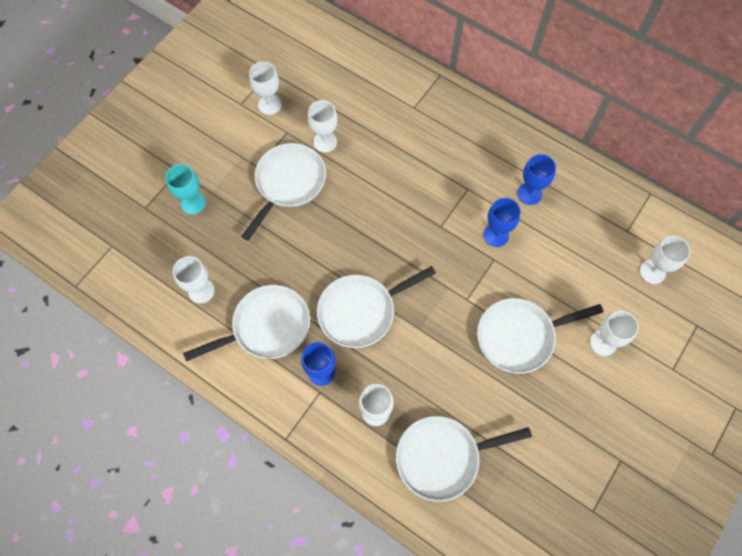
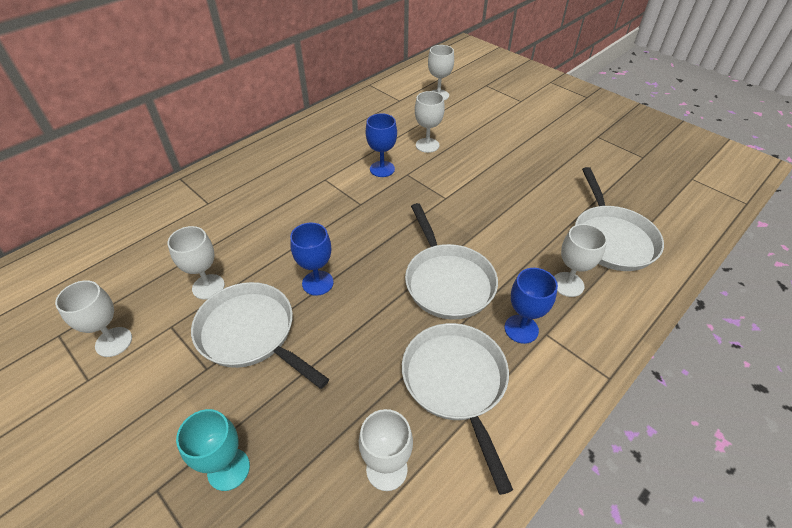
camera: 80 degrees left, 20 degrees down
white pan [477,298,603,374] -> none
blue goblet [517,154,556,205] -> blue goblet moved to [290,222,334,296]
white goblet [590,311,638,356] -> white goblet moved to [415,91,445,153]

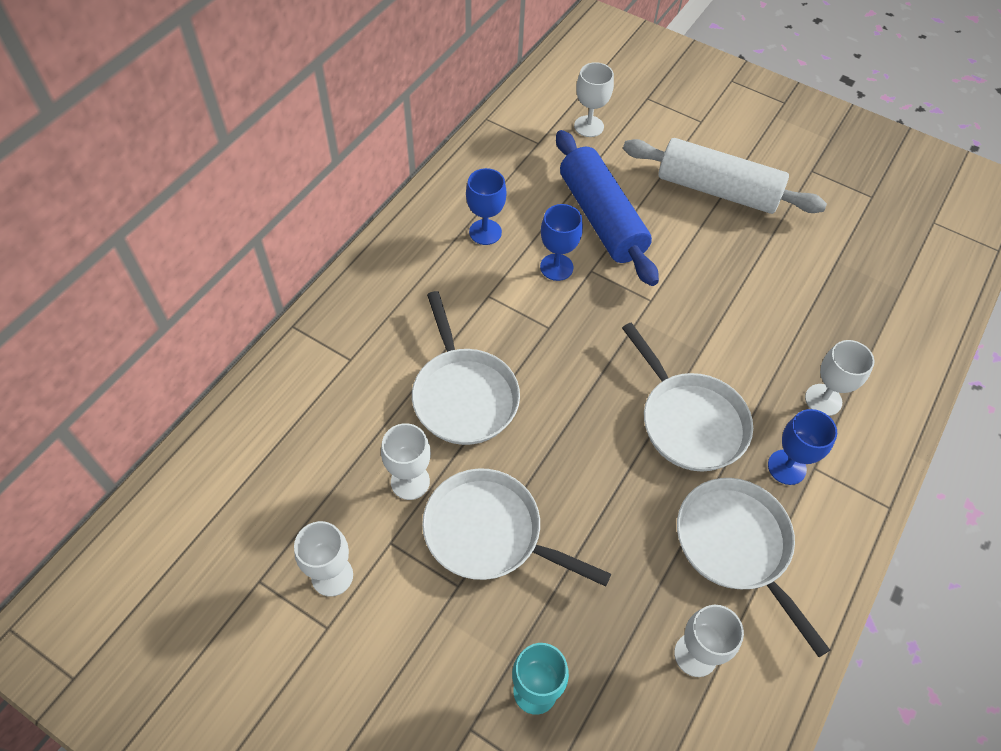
camera: 15 degrees left, 10 degrees up
blue goblet [290,222,334,296] -> blue goblet moved to [466,168,507,245]
white goblet [415,91,445,153] -> blue rolling pin [556,130,659,286]
white pan [575,167,664,271] -> white pan moved to [412,291,520,445]
none -> white rolling pin [623,138,827,214]

